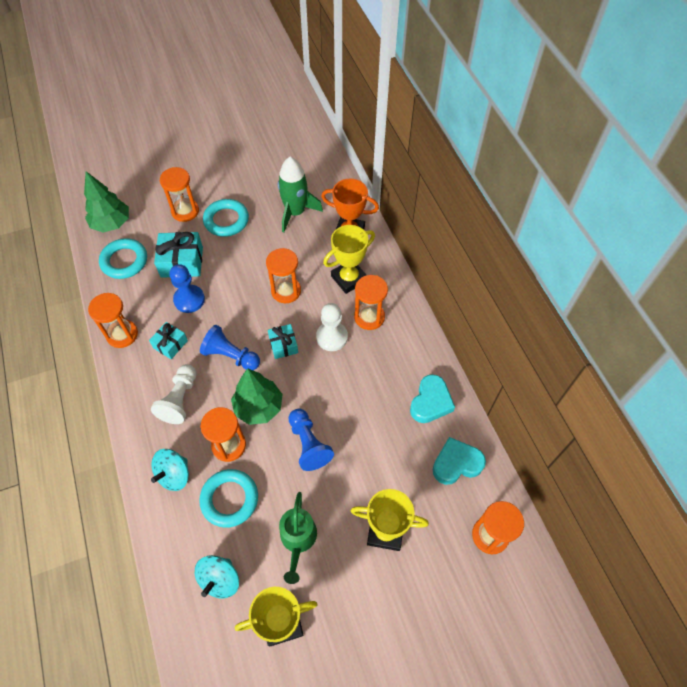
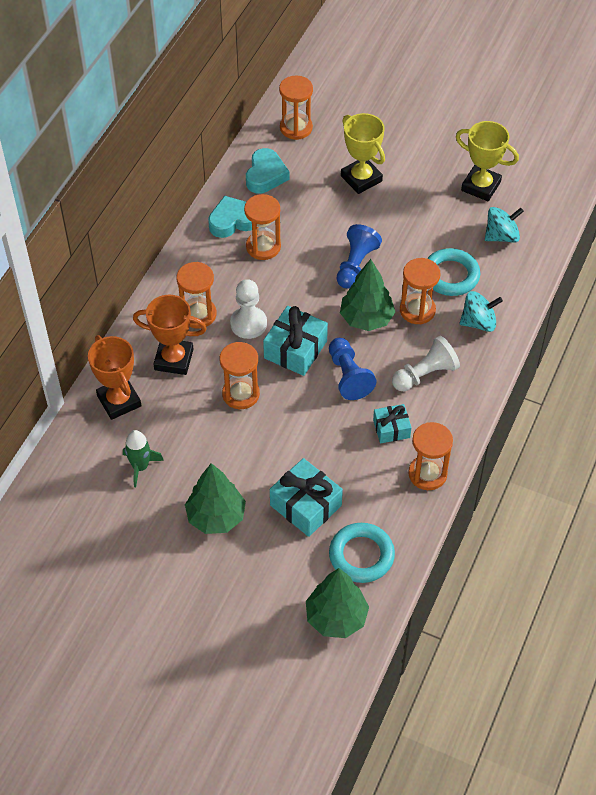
camera: 135 degrees left, 5 degrees down
orange hourglass [160,167,199,222] -> orange hourglass moved to [244,194,281,260]
blue pawn [169,264,205,313] -> none
turquoise ring [203,199,249,237] -> green tree [185,463,246,534]
turquoise gift [268,324,298,359] -> turquoise gift [263,306,328,376], size x1.65
green rocket [278,157,323,232] -> green rocket [123,430,164,487], size x0.63
green watering can [279,492,317,584] -> none
yellow trophy [323,225,375,294] -> orange trophy [133,295,207,375]
turquoise heart [433,437,486,485] -> turquoise heart turned 105 degrees counterclockwise [246,148,289,194]

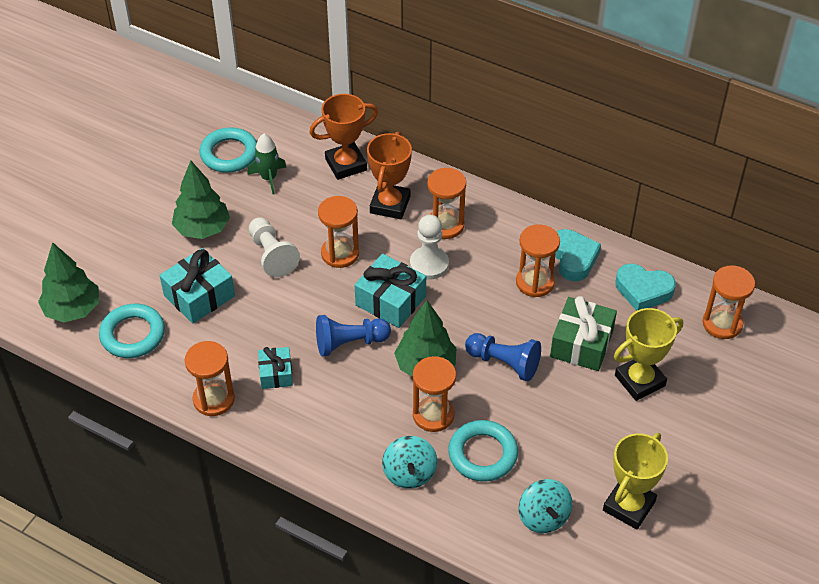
camera: 95 degrees right, 5 degrees down
white pawn [392,336,460,391] -> white pawn moved to [249,217,300,277]
none -> turquoise ring [199,127,257,173]
none -> green gift [550,296,617,371]

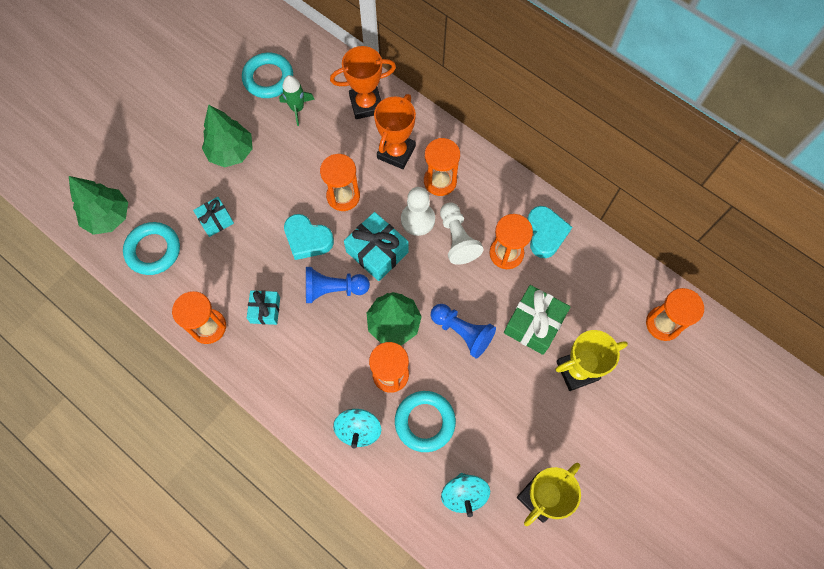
camera: 10 degrees right, 20 degrees up
turquoise gift [160,248,235,324] -> turquoise gift [193,197,234,237], size x0.61
white pawn [249,217,300,277] -> white pawn moved to [440,202,483,265]
turquoise heart [615,263,676,311] -> turquoise heart moved to [284,214,334,260]

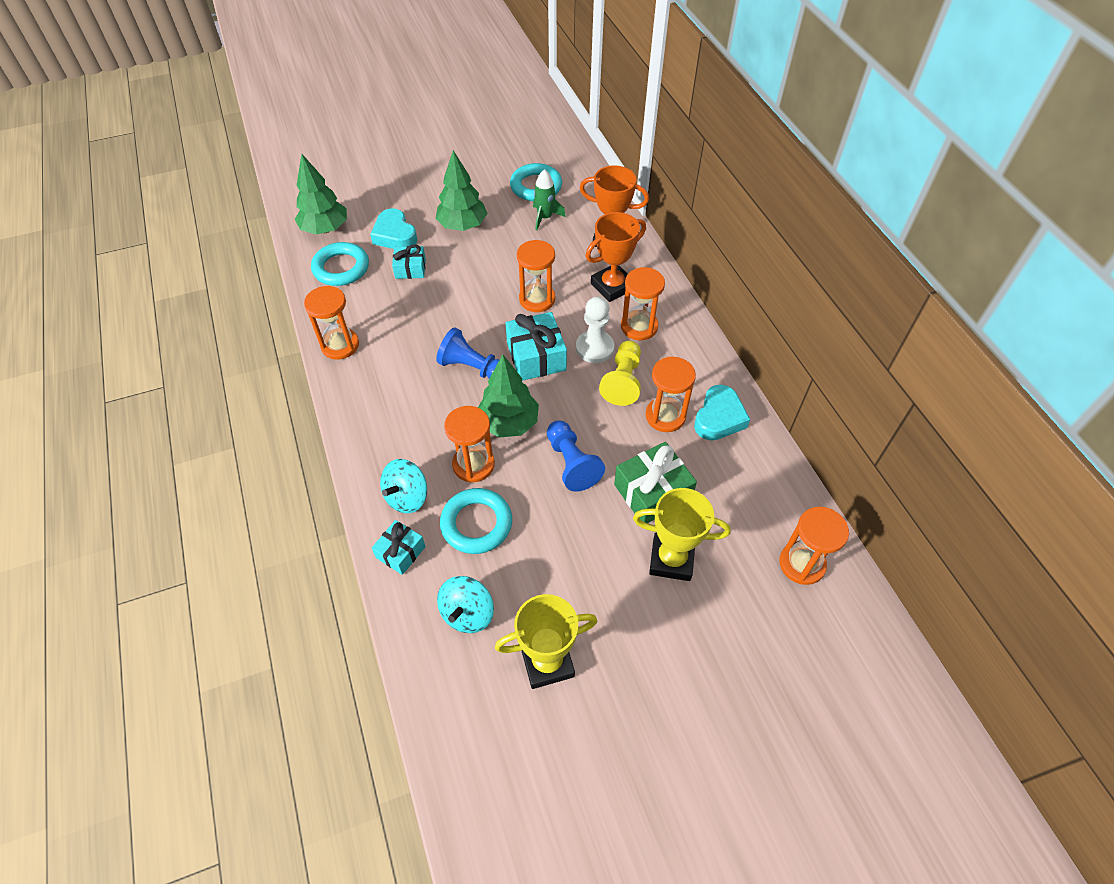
camera: 30 degrees right, 15 degrees down
turquoise gift [247,290,280,325] -> turquoise gift moved to [372,520,426,575]
turquoise heart [284,214,334,260] -> turquoise heart moved to [370,208,417,249]
white pawn [440,202,483,265] -> yellow pawn [599,341,641,406]

